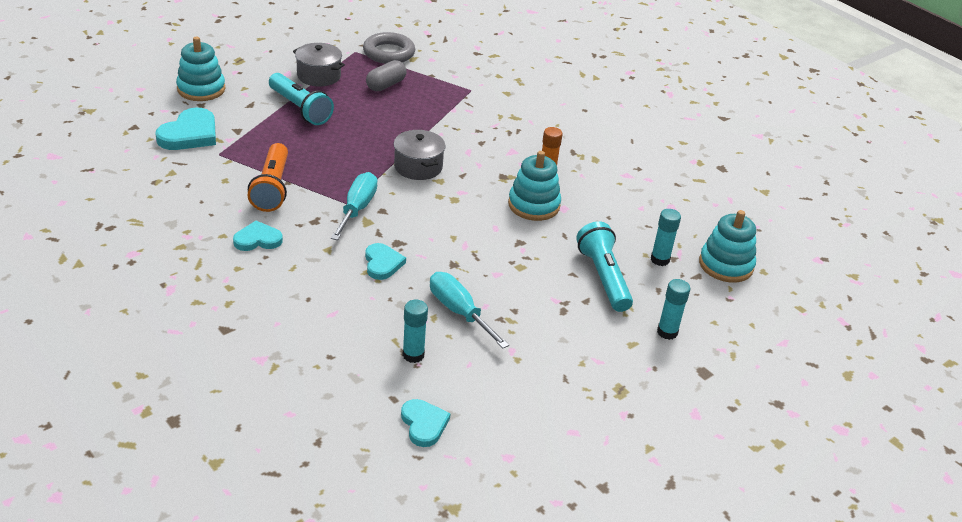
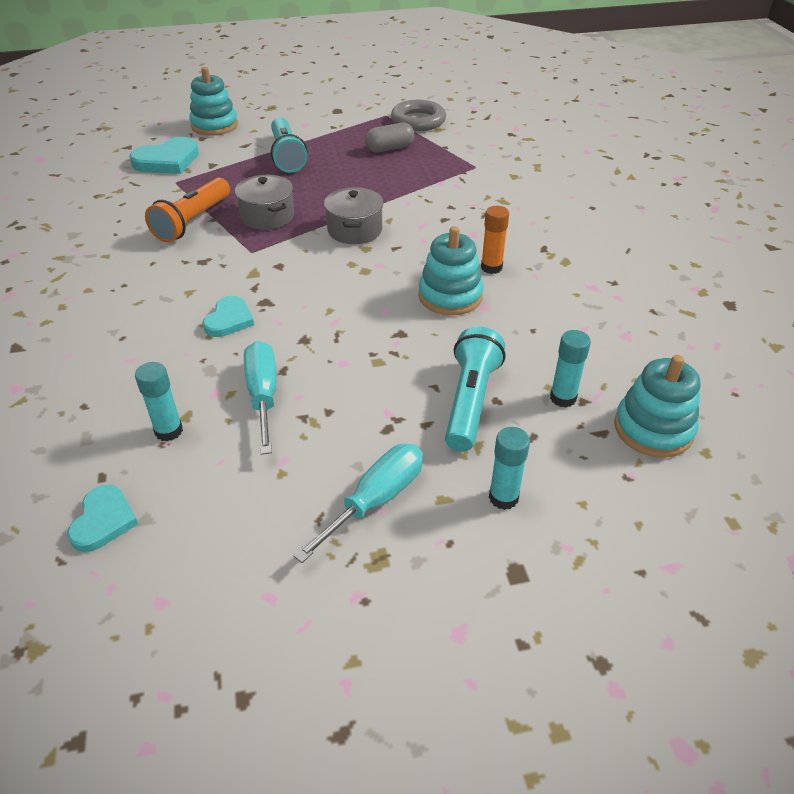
camera: 30 degrees right, 5 degrees up
turquoise heart [233,221,283,251] -> none
grey pot [293,43,345,86] -> grey pot moved to [235,175,294,230]
turquoise screwdriver [331,172,377,240] -> turquoise screwdriver moved to [293,444,423,563]

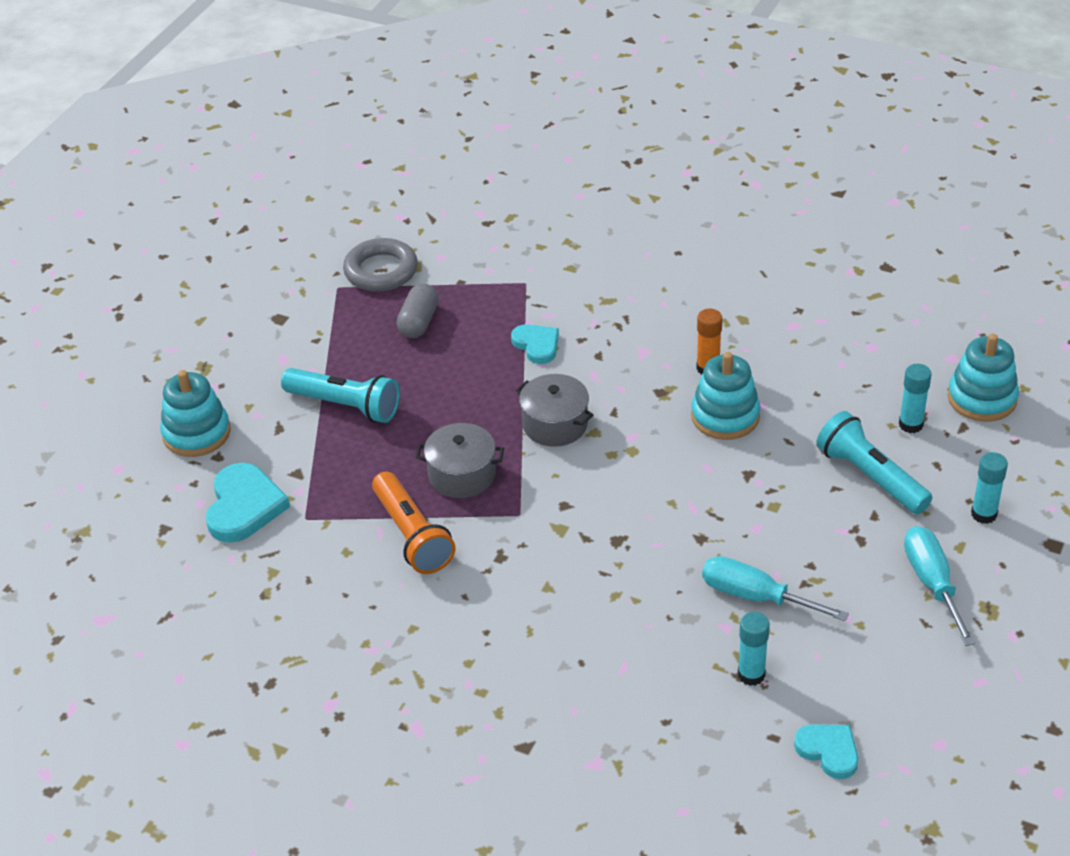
camera: 50 degrees left, 0 degrees up
turquoise heart [203,296,254,337] -> turquoise heart moved to [511,324,559,364]

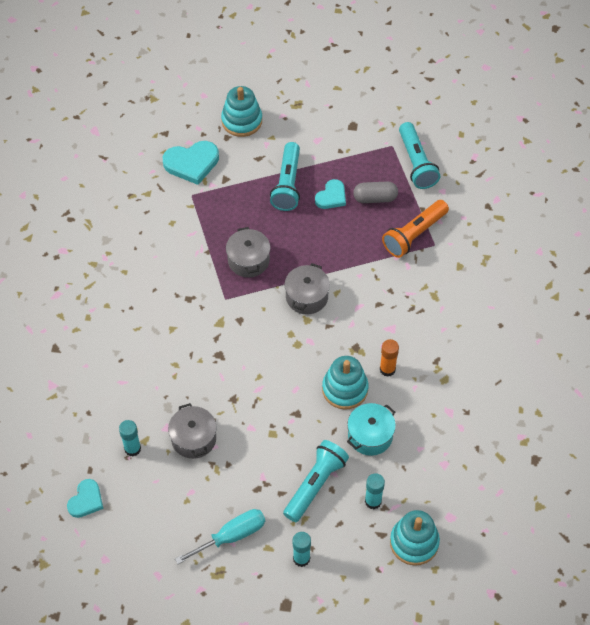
camera: 70 degrees right, 15 degrees up
grey ring [343,238,418,292] -> turquoise flashlight [399,122,440,189]
orange flashlight [372,472,455,574] -> orange flashlight moved to [382,200,449,258]
turquoise heart [511,324,559,364] -> turquoise heart moved to [315,179,346,209]
turquoise screwdriver [702,556,849,621] -> grey pot [168,403,216,459]
none -> turquoise pot [347,403,396,456]

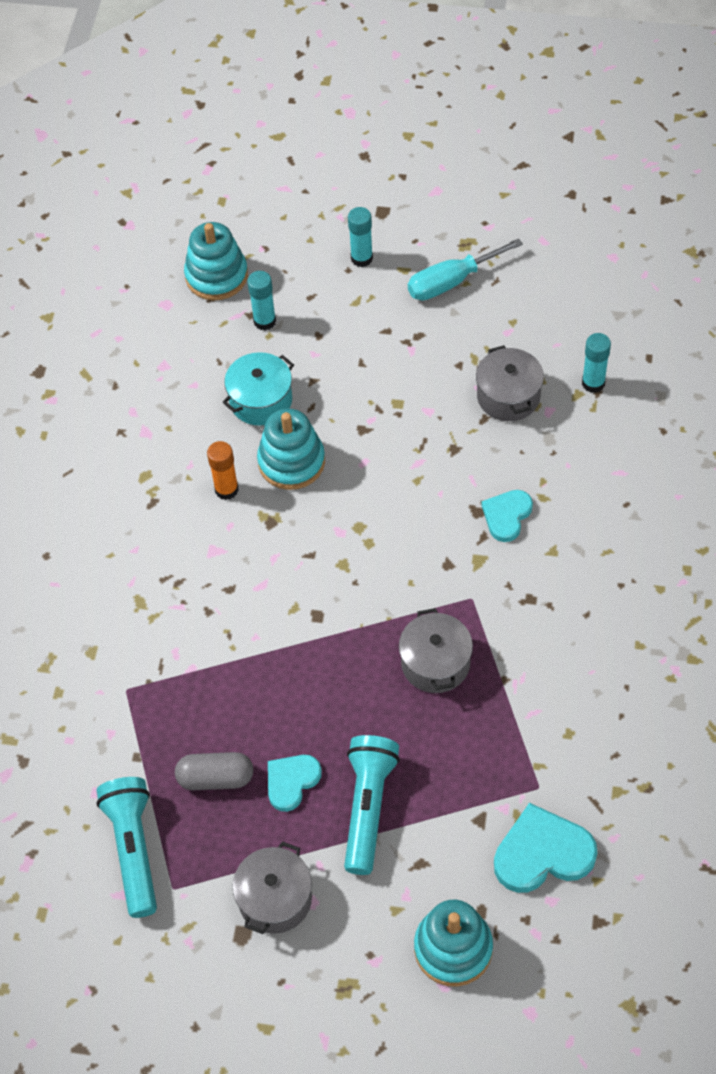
camera: 175 degrees left, 0 degrees up
turquoise heart [67,479,104,518] -> turquoise heart moved to [481,490,533,542]
turquoise flashlight [283,440,349,522] -> none
grey pot [284,263,330,314] -> grey pot moved to [233,841,312,934]
orange flashlight [382,200,449,258] -> none

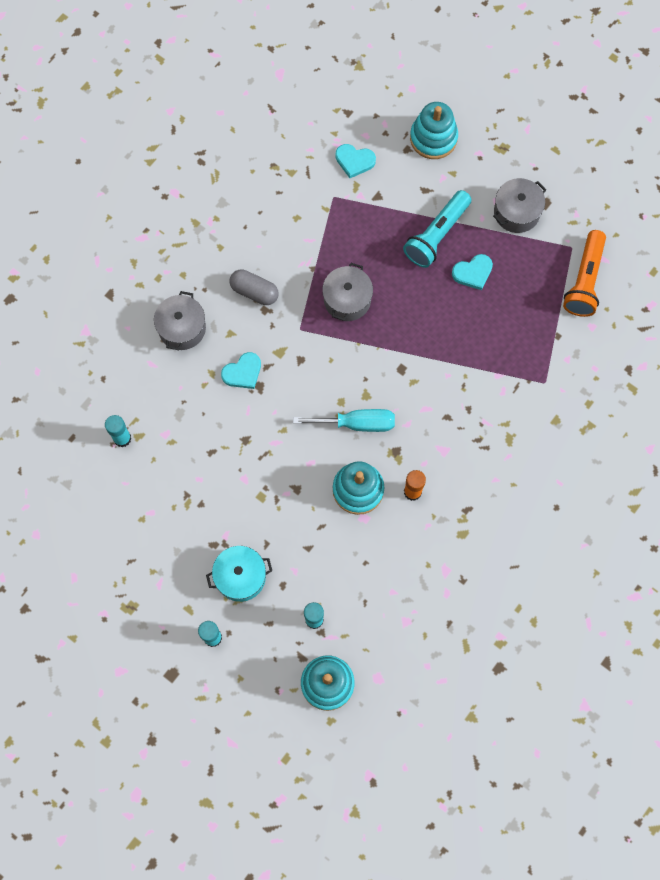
camera: 155 degrees left, 15 degrees up
turquoise flashlight [96,777,157,918] -> orange flashlight [563,230,606,317]
grey capsule [175,752,253,790] -> grey capsule moved to [230,270,279,305]
turquoise pot [222,352,294,426] -> turquoise pot moved to [206,546,272,602]
turquoise screwdriver [408,238,523,300] -> turquoise screwdriver moved to [293,409,395,432]
grey pot [476,345,544,421] -> grey pot moved to [154,291,206,350]
turquoise heart [494,803,598,893] -> turquoise heart [335,144,376,178], size x0.63

